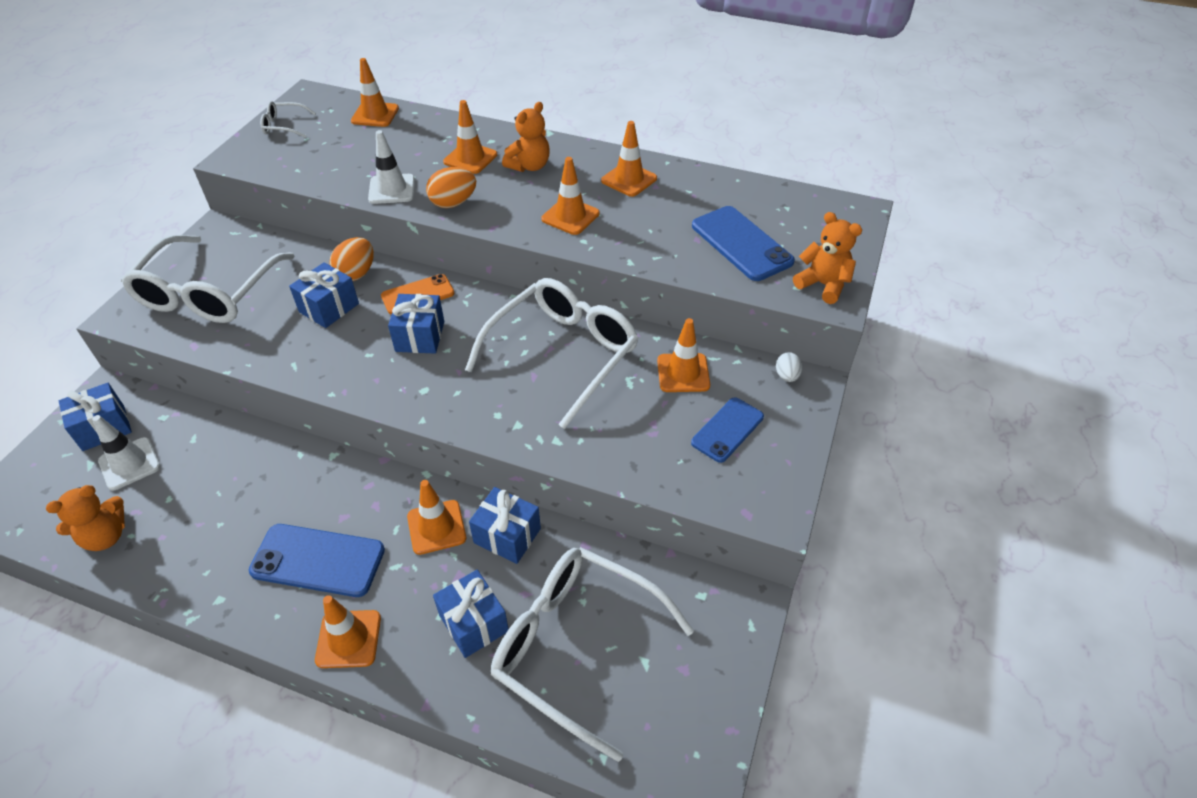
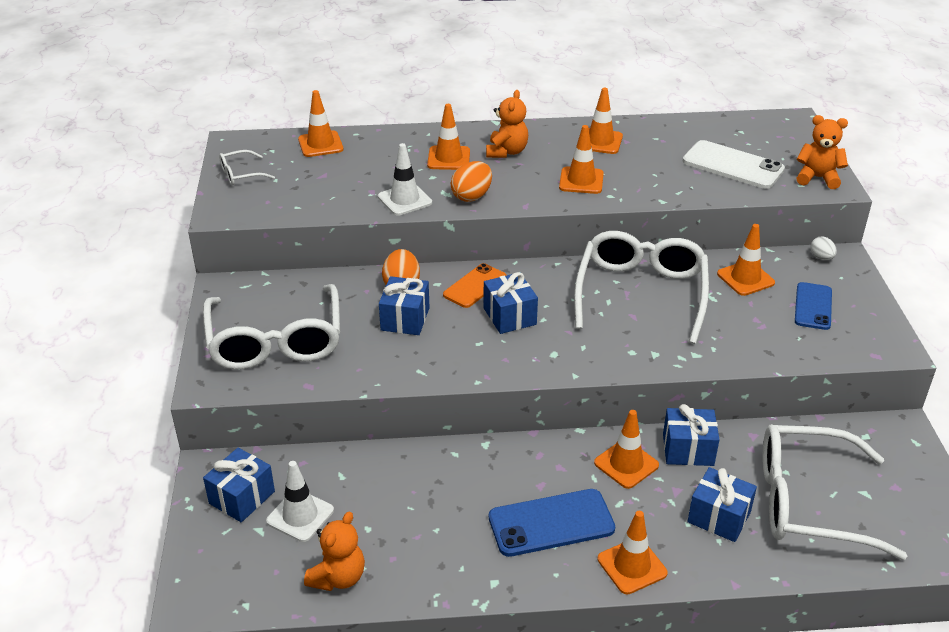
camera: 25 degrees left, 10 degrees down
blue phone [692,206,795,281] -> white phone [683,140,785,189]

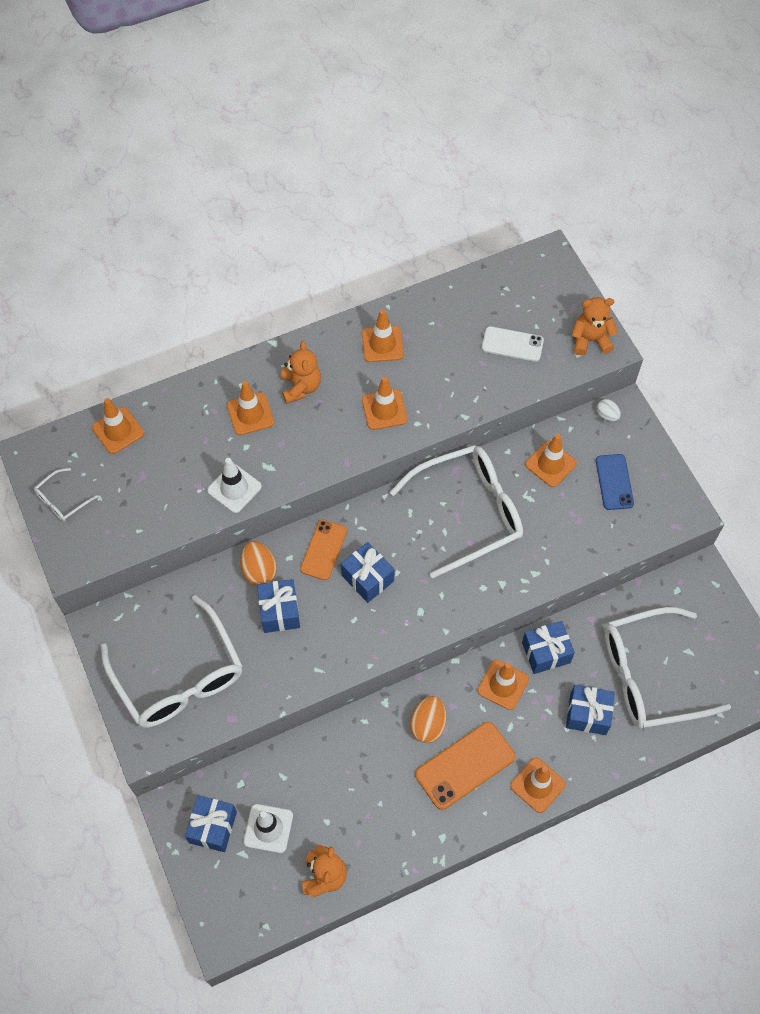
camera: 20 degrees left, 25 degrees up
orange egg [451,161,492,202] -> orange egg moved to [410,696,447,743]
blue phone [489,489,615,557] -> orange phone [415,722,515,810]
white glasses [574,231,709,344] -> white glasses turned 75 degrees clockwise [390,445,523,578]
white phone [683,140,785,189] -> white phone [482,326,544,362], size x0.66

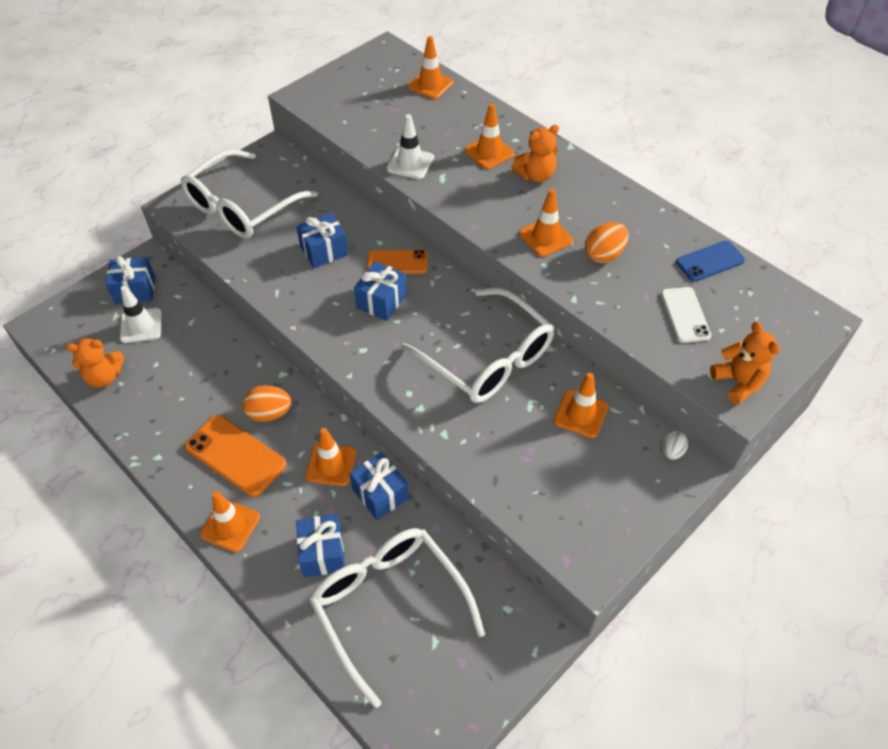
camera: 70 degrees right, 10 degrees down
white glasses [34,468,98,521] -> none
orange egg [240,541,277,586] -> orange egg moved to [585,222,629,263]
orange traffic cone [362,309,404,362] -> none
blue phone [596,454,634,510] -> blue phone moved to [676,241,745,282]

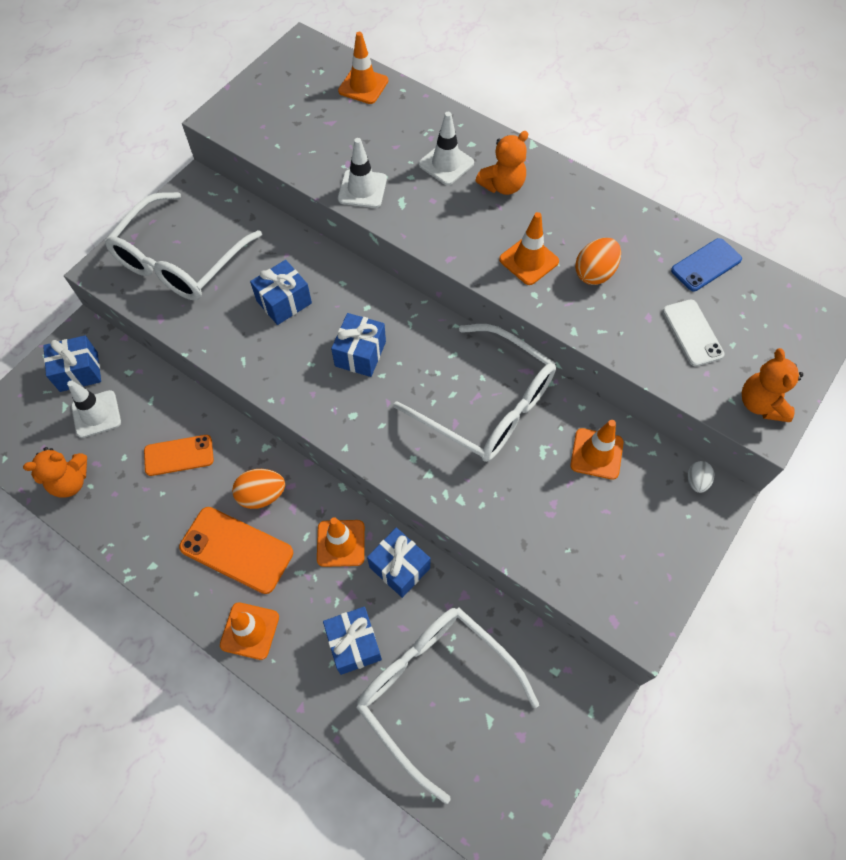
camera: 10 degrees left, 10 degrees up
orange phone [367,250,428,274] -> orange phone moved to [144,435,214,476]
orange traffic cone [464,103,514,169] -> white traffic cone [419,112,474,185]
orange teddy bear [710,322,780,405] -> orange teddy bear turned 150 degrees counterclockwise [742,348,803,422]

